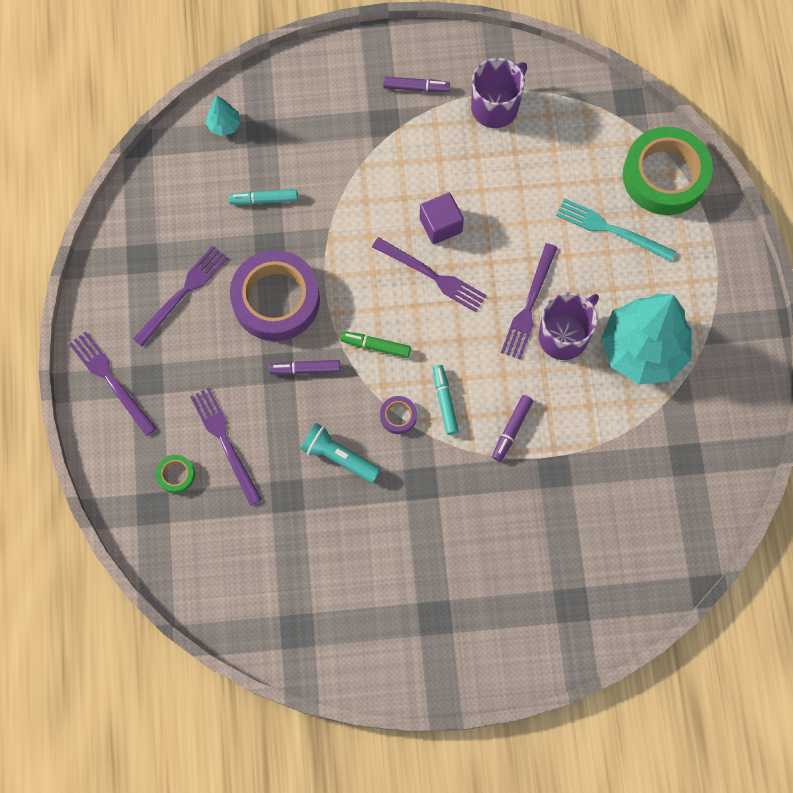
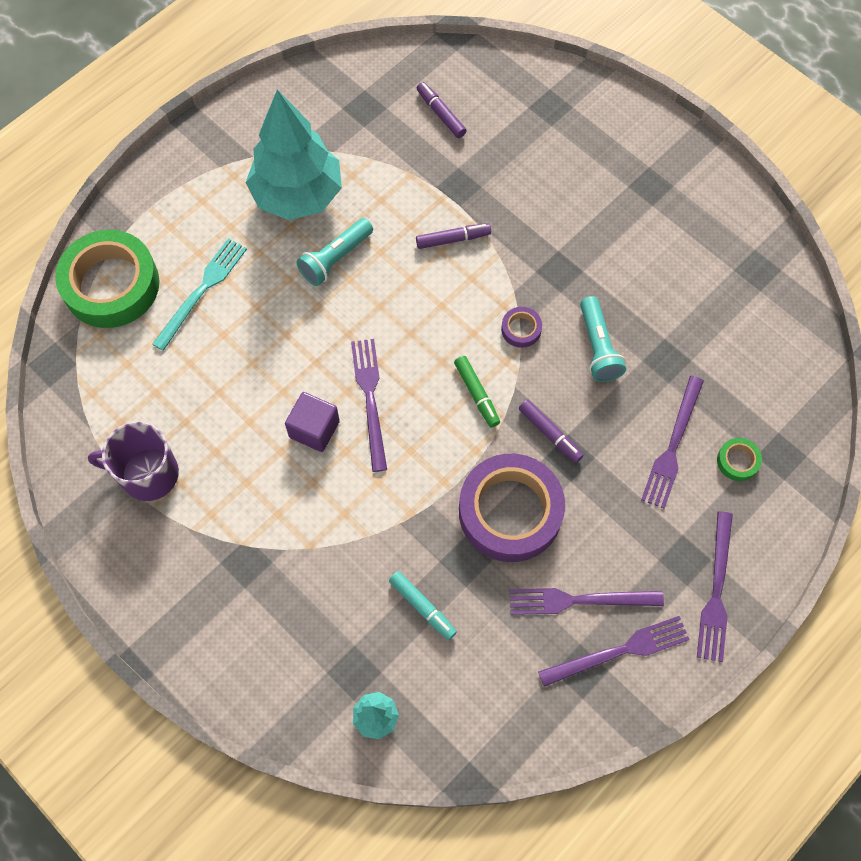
camera: 130 degrees left, 5 degrees down
purple marker [383,76,450,92] -> purple marker moved to [417,82,467,138]
turquoise marker [433,365,459,435] -> none
purple fork [501,243,558,360] -> purple fork moved to [538,616,690,687]
purple mug [538,293,599,360] -> turquoise flashlight [297,218,373,286]
turquoise fork [556,198,676,261] -> turquoise fork turned 135 degrees counterclockwise [152,238,247,351]

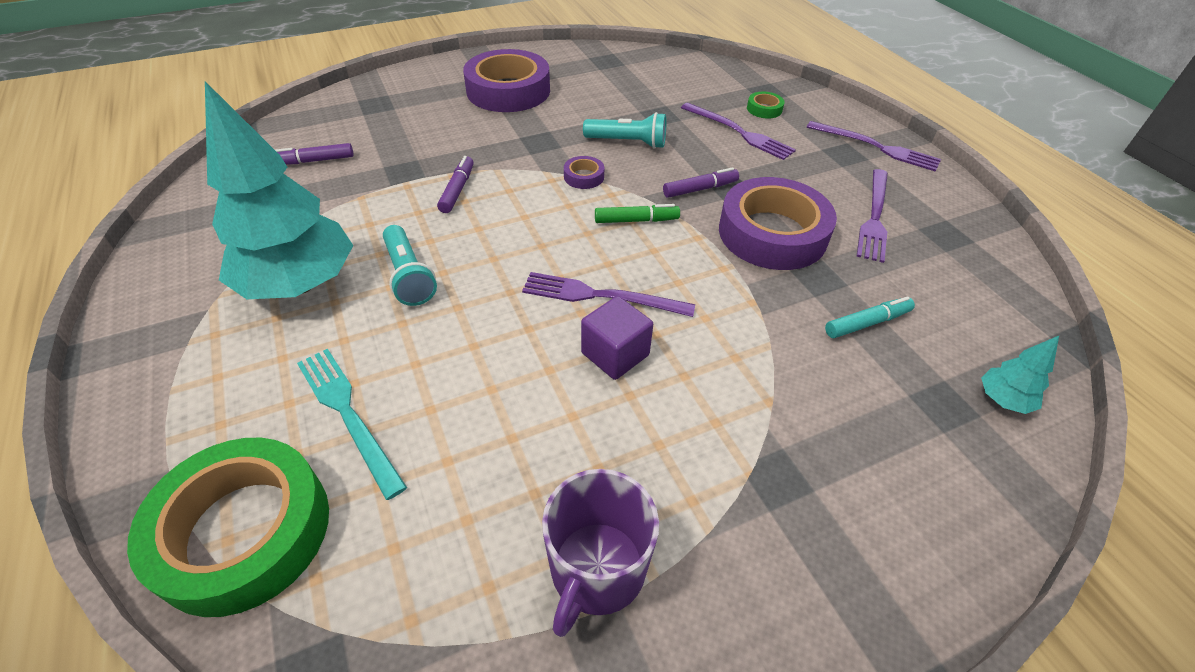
camera: 70 degrees left, 20 degrees down
purple fork [538,616,690,687] -> none
none -> purple tape [463,49,550,112]

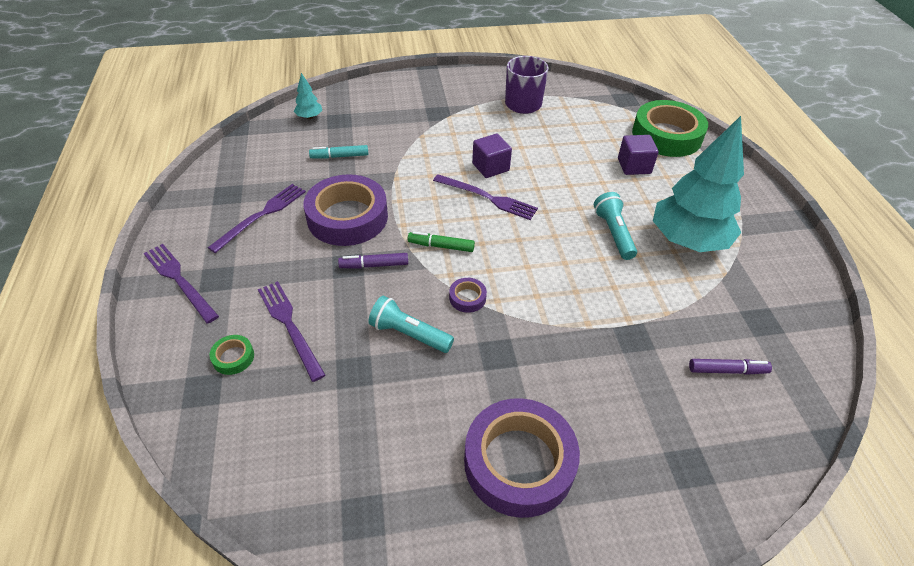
camera: 165 degrees left, 0 degrees up
turquoise fork [297,349,407,500] -> purple cube [618,135,659,175]
purple marker [437,156,474,213] -> none

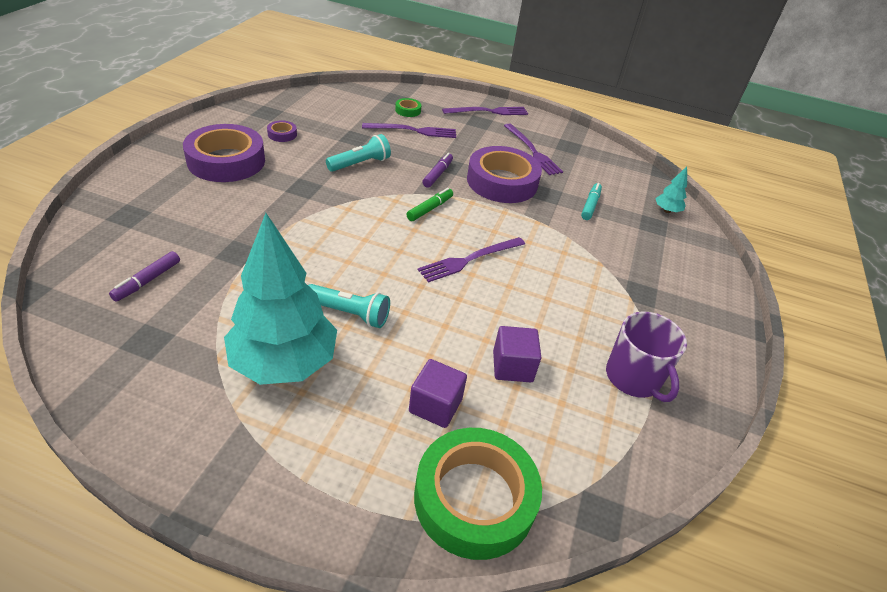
camera: 115 degrees right, 5 degrees down
purple tape [449,278,487,313] -> purple tape moved to [267,120,297,142]
purple cube [472,134,512,178] -> purple cube moved to [493,326,541,382]

